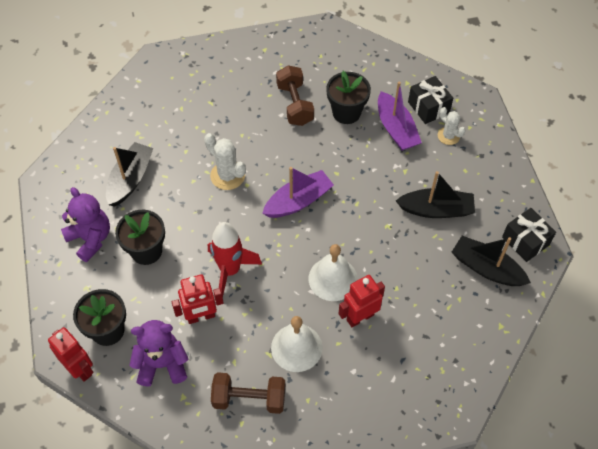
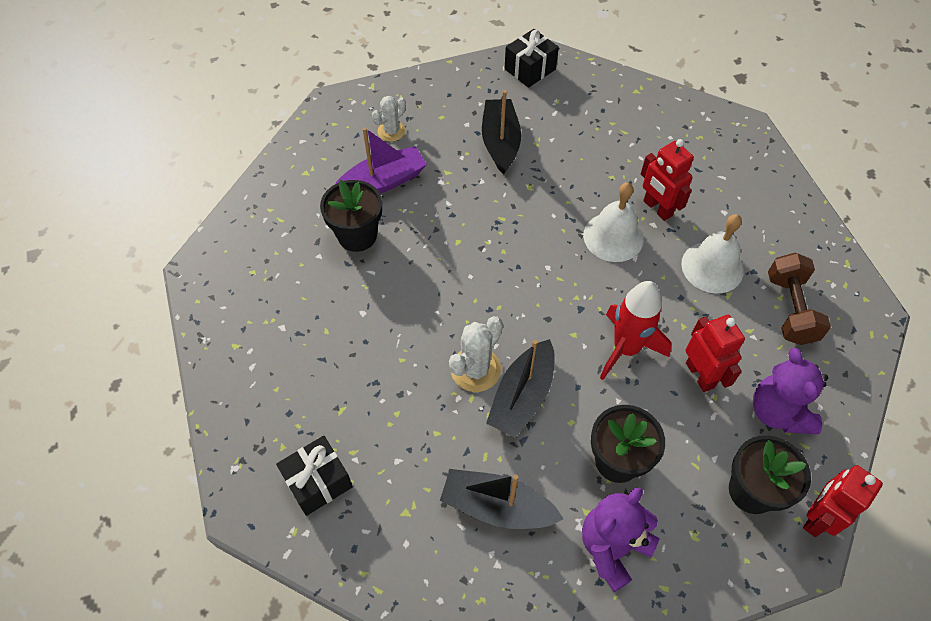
camera: 95 degrees left, 0 degrees up
purple boat [262,167,334,218] -> none
brown dumbbell [276,65,314,126] -> none
black gift [408,76,453,124] -> black gift moved to [276,436,353,516]
black boat [452,236,531,286] -> black boat moved to [486,339,555,438]

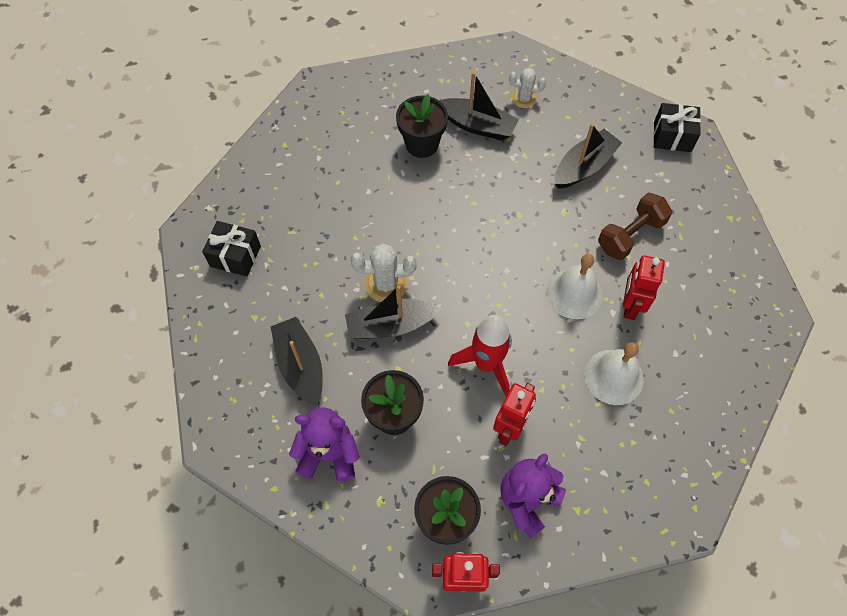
camera: 50 degrees right, 5 degrees up
purple boat [335,127,427,193] -> black boat [439,72,519,140]
brown dumbbell [768,252,831,345] -> brown dumbbell moved to [598,193,672,260]

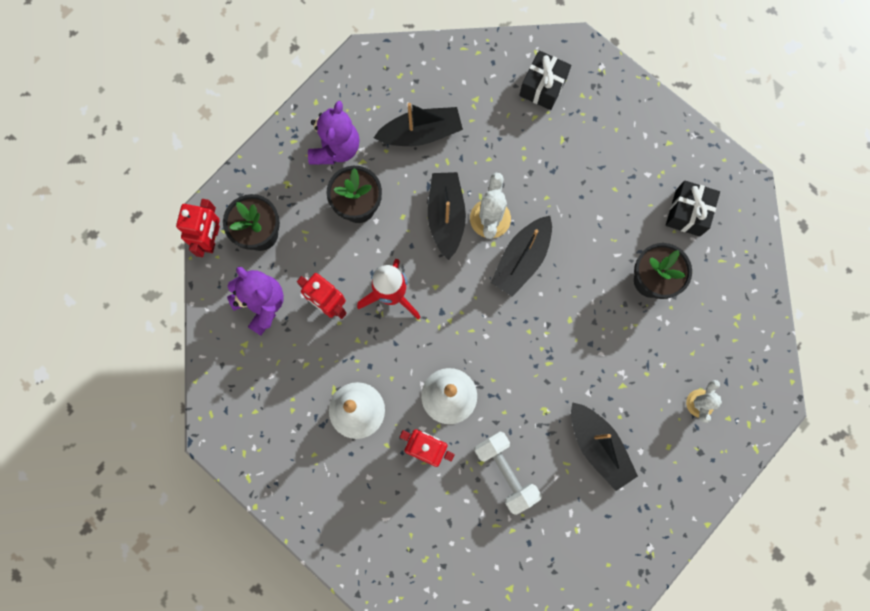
camera: 100 degrees right, 15 degrees up
black boat [439,72,519,140] -> black boat moved to [491,216,552,297]
brown dumbbell [598,193,672,260] -> white dumbbell [474,431,542,515]
black gift [653,103,701,152] -> black gift moved to [666,181,720,237]

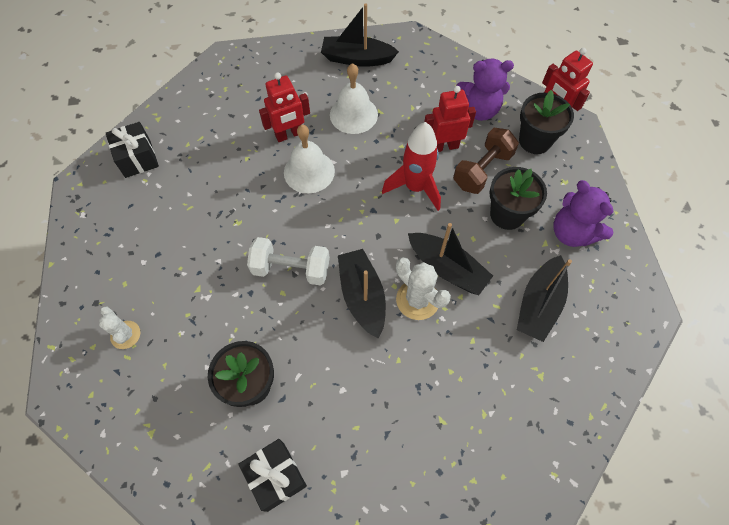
camera: 130 degrees right, 15 degrees down
white dumbbell [474,431,542,515] -> white dumbbell moved to [247,237,330,286]
black gift [519,50,571,110] -> black gift moved to [106,122,159,178]
black boat [571,402,638,491] -> black boat moved to [321,4,399,67]
none -> brown dumbbell [453,128,519,194]

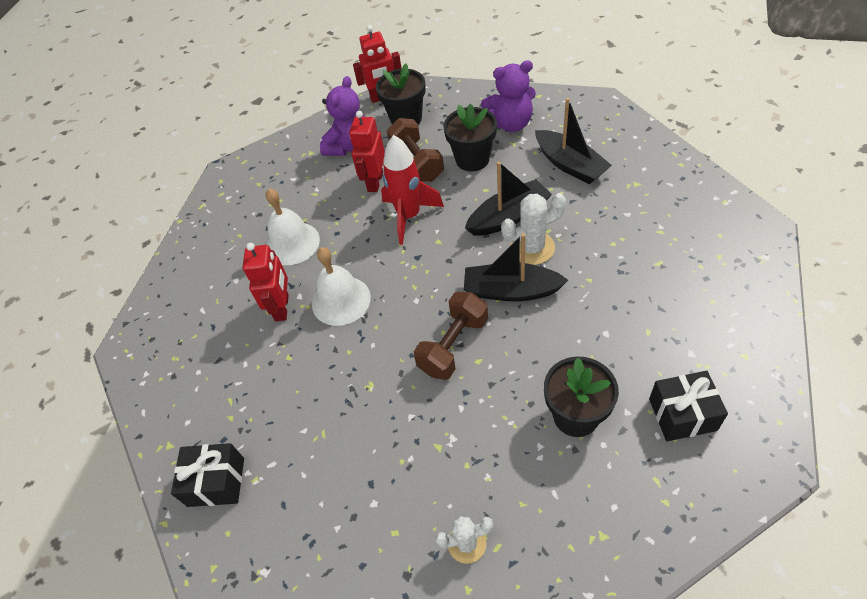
camera: 60 degrees left, 10 degrees down
white dumbbell [247,237,330,286] -> brown dumbbell [414,292,488,380]
black boat [321,4,399,67] -> none

